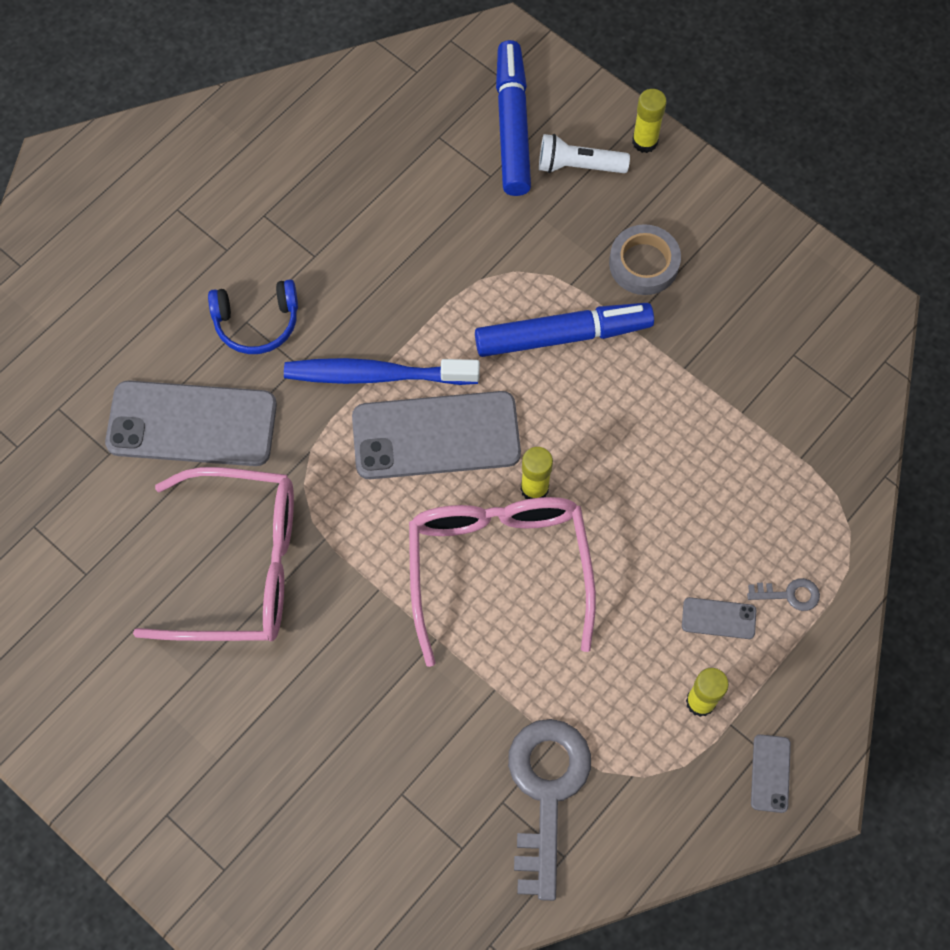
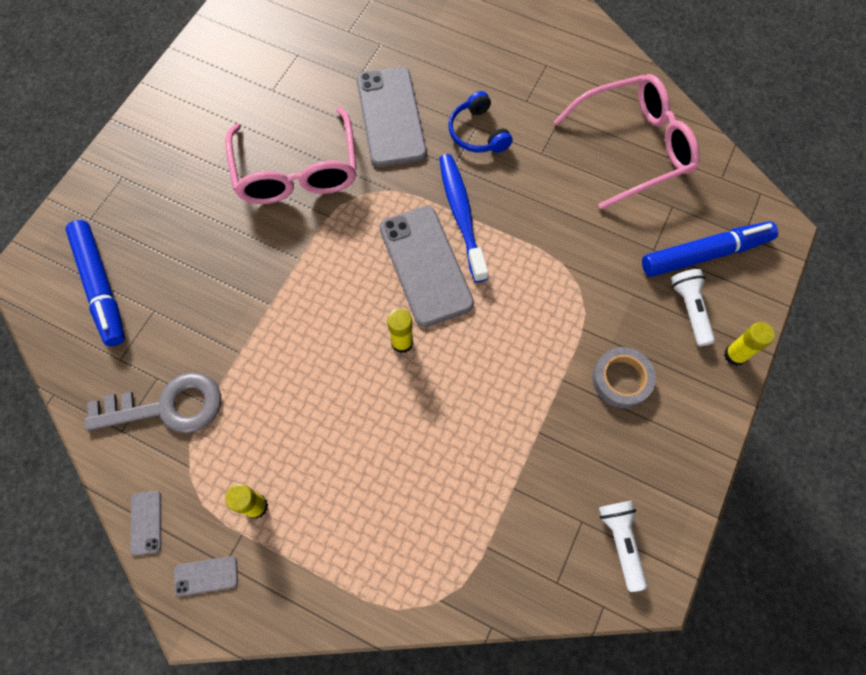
camera: 75 degrees right, 0 degrees up
pink glasses [409,497,596,667] -> pink glasses moved to [554,74,700,209]
blue marker [475,303,654,357] -> blue marker moved to [65,220,125,346]
grey phone [682,597,756,639] -> grey phone moved to [130,491,161,556]
grey key [747,578,820,611] -> none
none -> white flashlight [599,501,647,592]

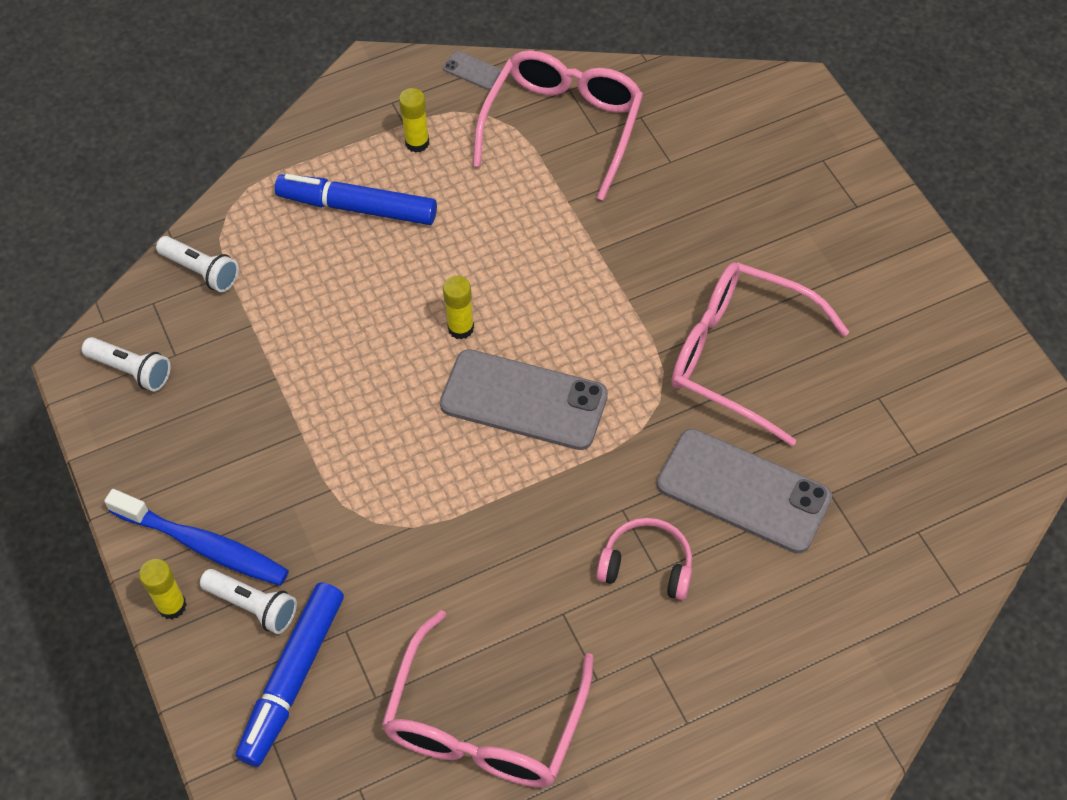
camera: 130 degrees right, 10 degrees down
blue marker [65,220,125,346] -> blue marker moved to [275,174,437,225]
grey key [85,372,221,433] -> pink glasses [473,50,643,201]
grey phone [174,556,238,596] -> none
blue toothbrush [439,154,488,283] -> blue toothbrush moved to [104,489,289,586]
blue headphones [449,91,513,153] -> pink headphones [596,518,692,600]
grey tape [592,347,656,408] -> none
none -> white flashlight [156,236,239,292]

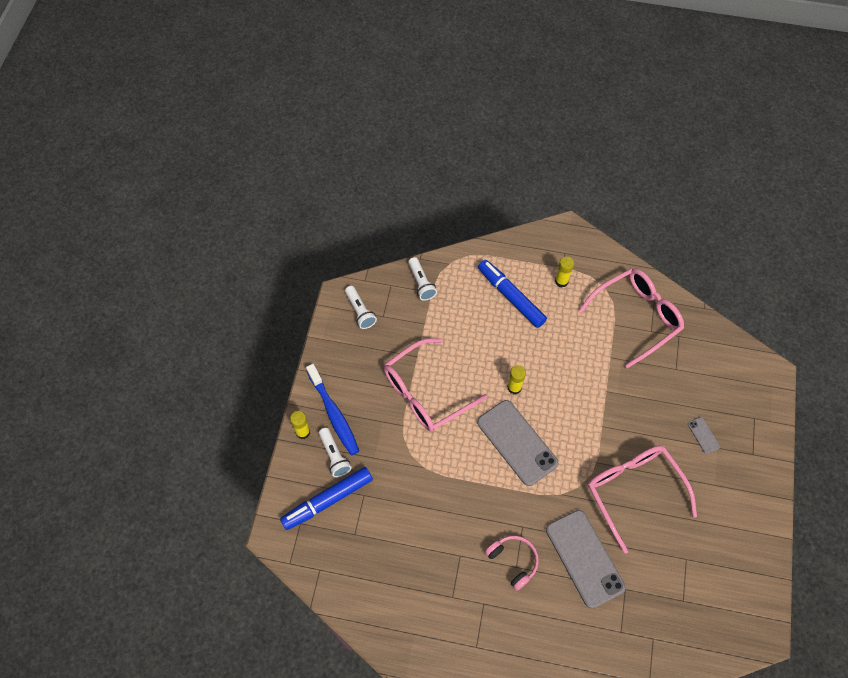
camera: 35 degrees right, 5 degrees up
pink glasses [382,610,594,787] -> pink glasses moved to [384,338,488,432]
grey phone [443,51,502,90] -> grey phone moved to [688,417,720,454]

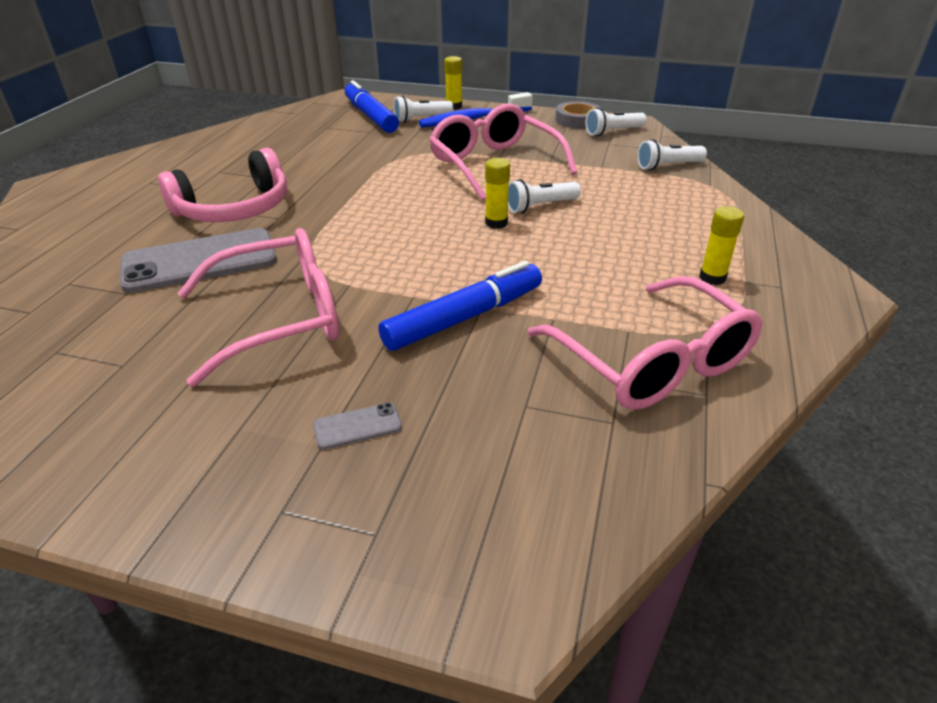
camera: 95 degrees right, 25 degrees down
grey phone [477,400,558,486] -> none
blue marker [478,260,547,328] -> blue marker moved to [378,261,542,351]
pink headphones [485,535,539,591] -> pink headphones [158,148,287,222], size x1.65
none -> white flashlight [508,179,581,213]
none -> grey tape [555,101,601,129]

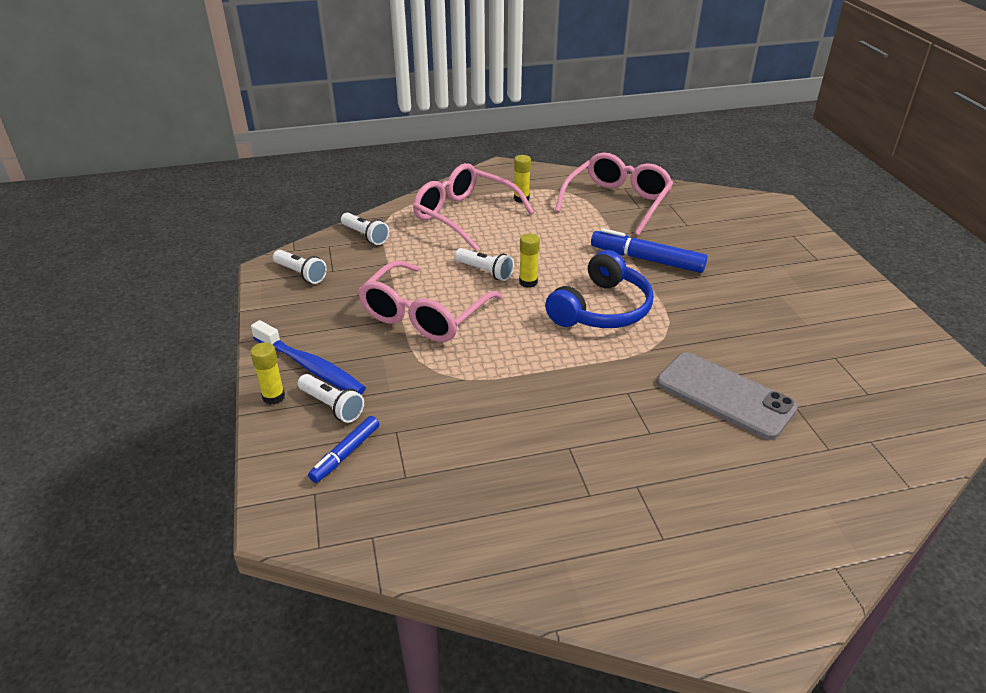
camera: 120 degrees left, 0 degrees up
pink headphones [158,148,287,222] -> none
pink glasses [178,228,339,387] -> pink glasses moved to [413,163,534,251]
grey phone [313,402,402,450] -> none
blue marker [345,80,399,133] -> blue marker [308,416,379,483], size x0.59
grey tape [555,101,601,129] -> none
none -> blue headphones [545,250,654,328]

